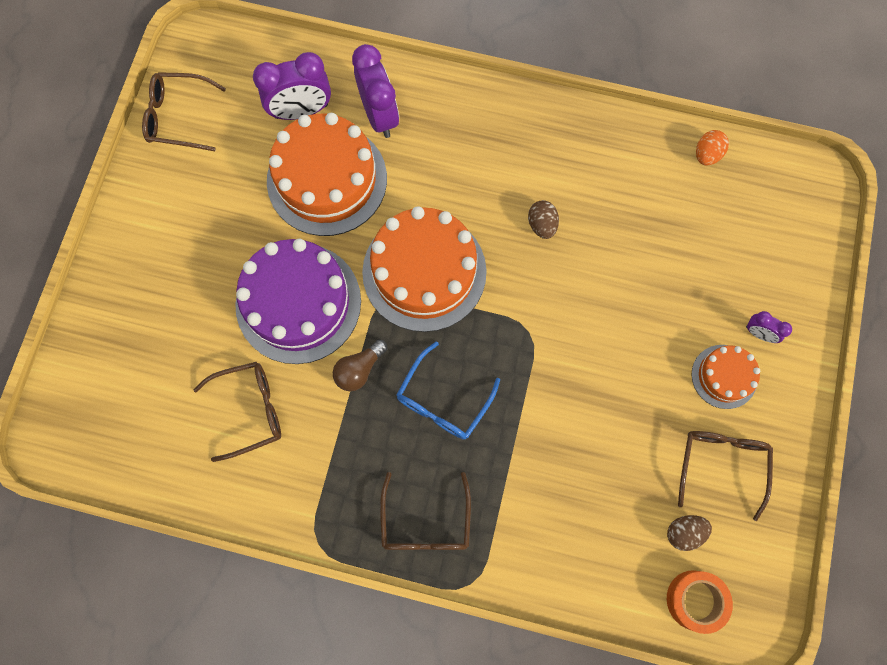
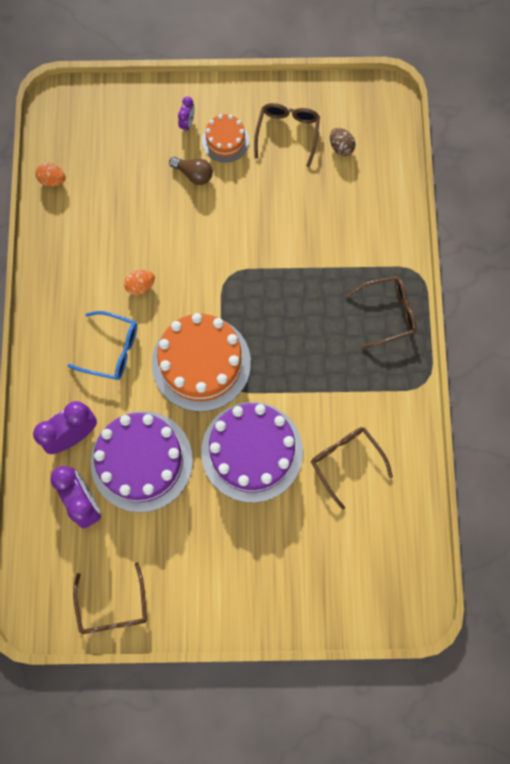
camera: 105 degrees left, 0 degrees up
orange cake [267,113,387,236] -> purple cake [91,411,193,513]
brown light bulb [333,340,387,391] -> brown light bulb moved to [169,157,213,185]
blue glasses [396,341,500,439] -> blue glasses moved to [67,311,137,380]
brown egg [528,200,559,239] -> orange egg [124,270,155,295]
orange tape [667,570,733,634] -> none
brown glasses [678,431,773,521] -> brown glasses turned 105 degrees clockwise [254,103,320,167]

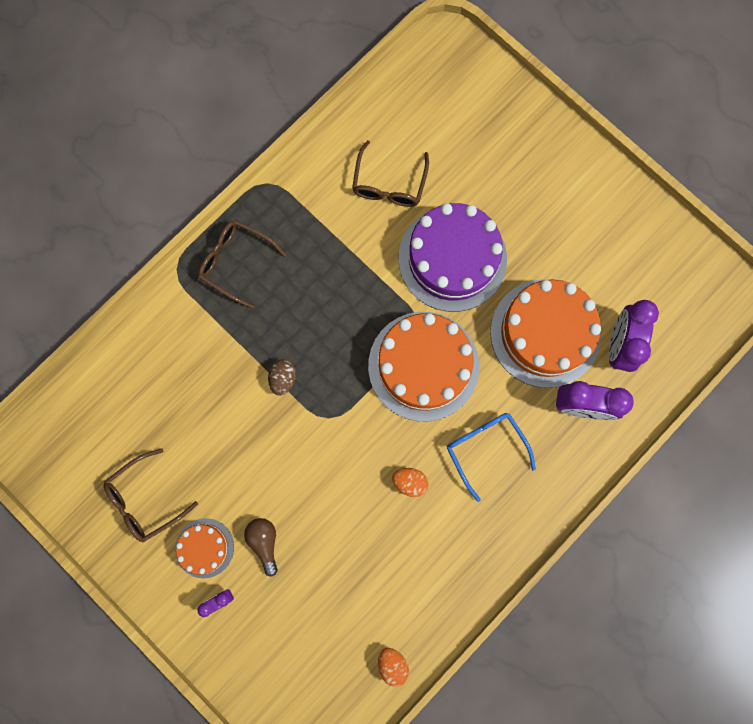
camera: 135 degrees left, 5 degrees up
brown glasses [73,562,147,634] -> none
purple cake [91,411,193,513] -> orange cake [490,279,601,388]
brown egg [330,128,356,156] -> brown egg moved to [268,359,296,396]

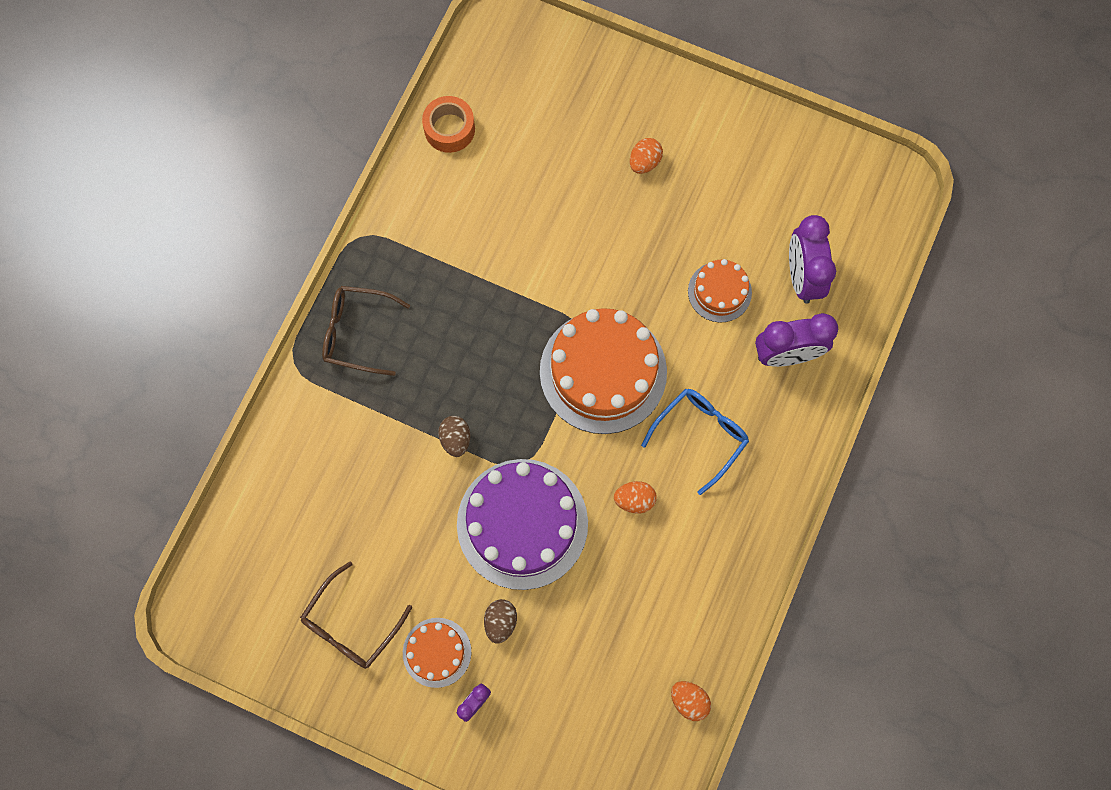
camera: 20 degrees left, 5 degrees down
brown light bulb [244,518,278,576] -> brown egg [484,599,517,644]
brown glasses [352,140,429,207] -> none
purple cake [399,203,507,312] -> purple cake moved to [457,459,588,590]
blue glasses [447,413,536,502] -> blue glasses turned 90 degrees clockwise [641,389,749,495]
orange cake [490,279,601,388] -> orange cake [688,259,752,323], size x0.51
none -> orange tape [422,96,475,153]
none -> orange egg [630,138,663,174]

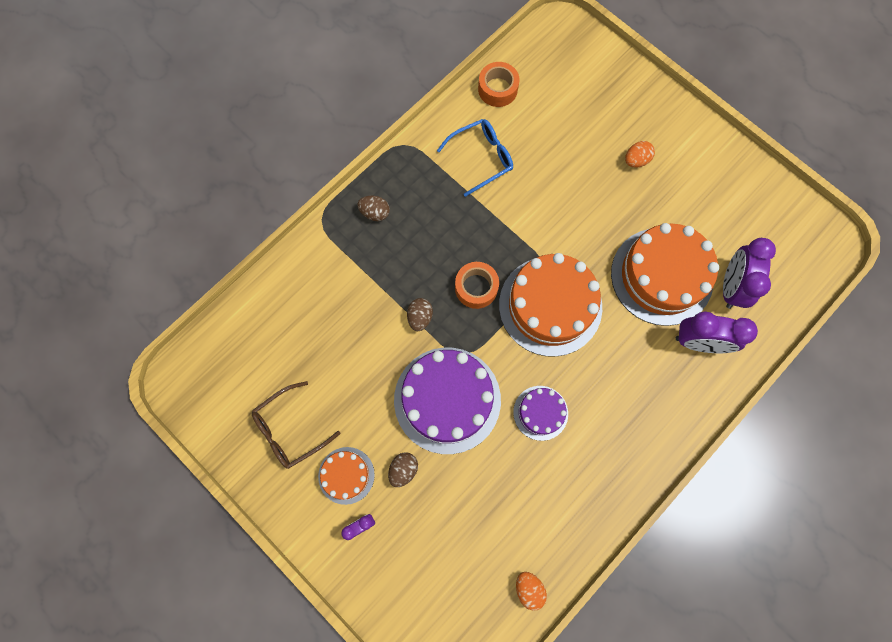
camera: 20 degrees right, 0 degrees up
brown glasses [322,286,410,376] -> brown egg [357,196,390,221]
orange egg [614,481,657,513] -> purple cake [513,386,568,441]
blue glasses [641,389,749,495] -> blue glasses moved to [437,119,513,197]
orange cake [688,259,752,323] -> orange cake [611,223,719,326], size x1.96
none -> orange tape [455,262,499,309]

